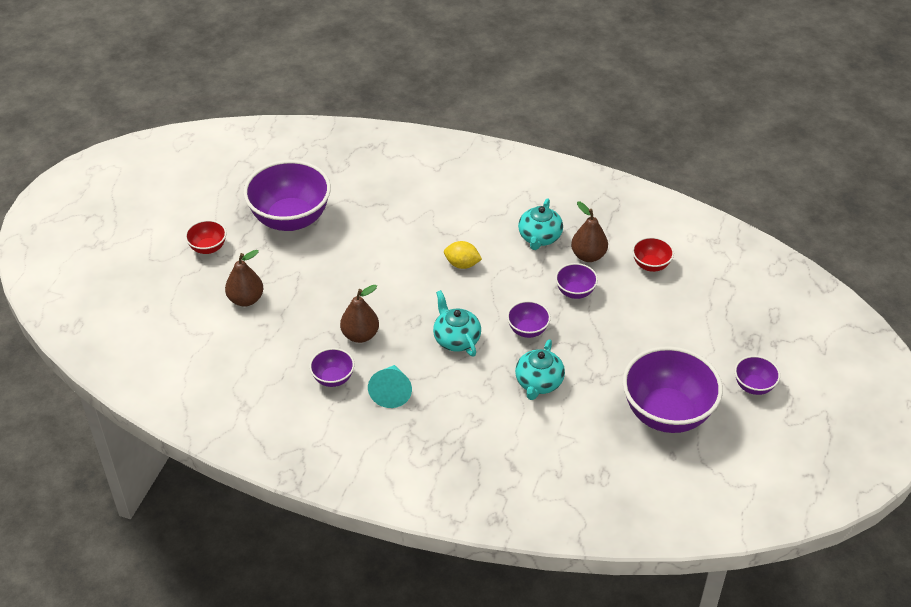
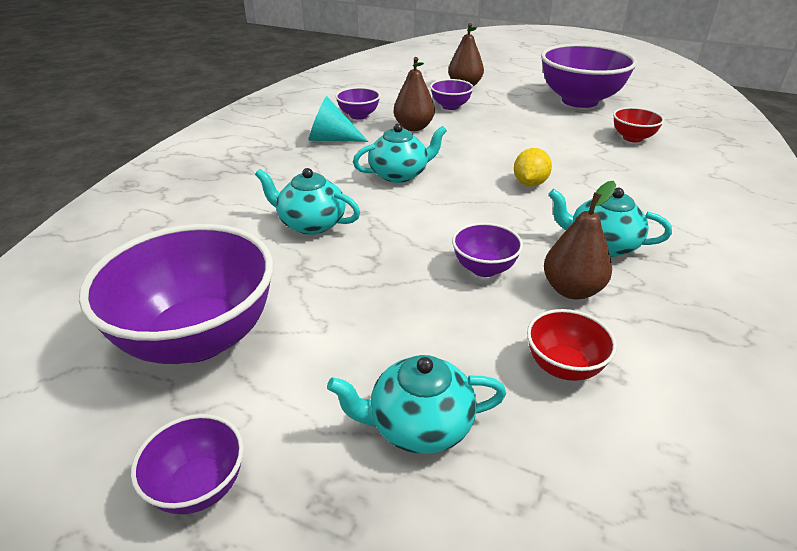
camera: 95 degrees right, 10 degrees down
red bowl [185,220,227,254] -> red bowl moved to [613,107,664,142]
purple bowl [507,301,551,338] -> purple bowl moved to [430,79,474,110]
none -> turquoise teapot [327,355,506,454]

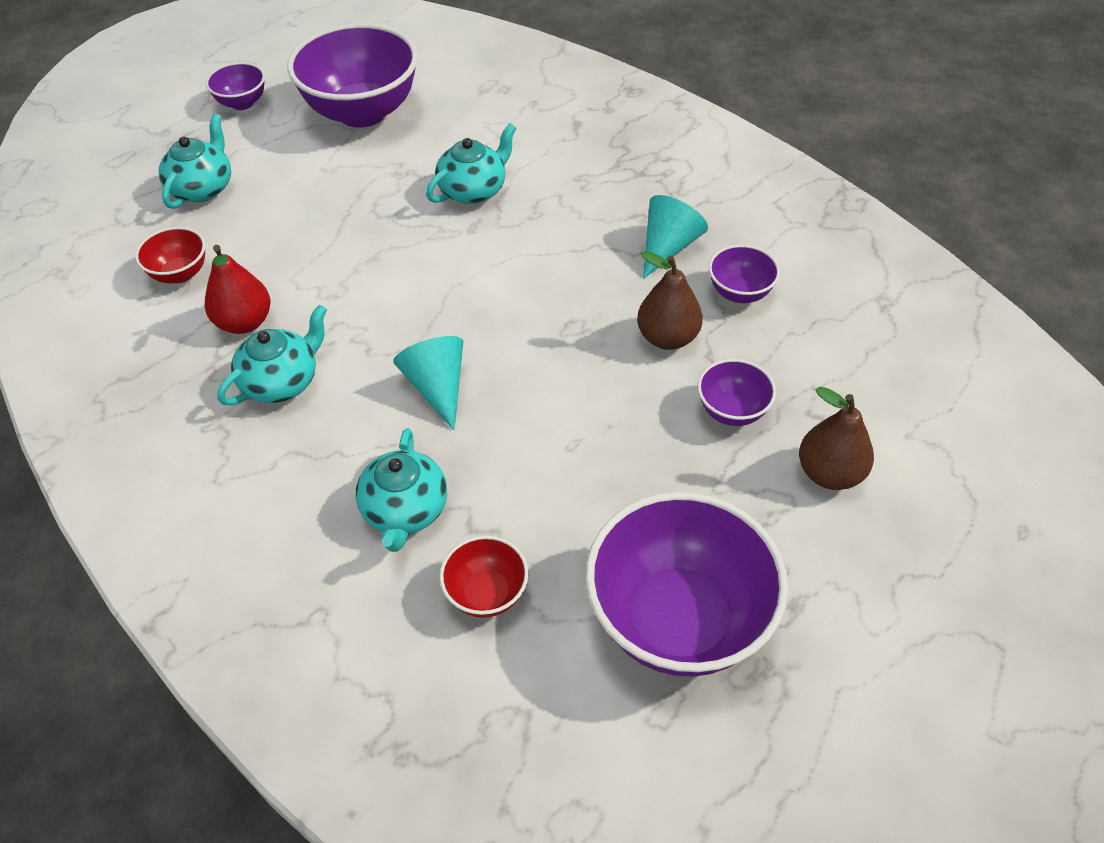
camera: 115 degrees right, 15 degrees up
turquoise teapot [353,124,447,183] -> turquoise teapot moved to [356,428,447,552]
purple bowl [452,223,523,277] -> none
yellow lemon [514,148,552,187] -> turquoise cone [393,336,464,430]
brown pear [544,181,616,299] -> red pear [205,245,270,334]

